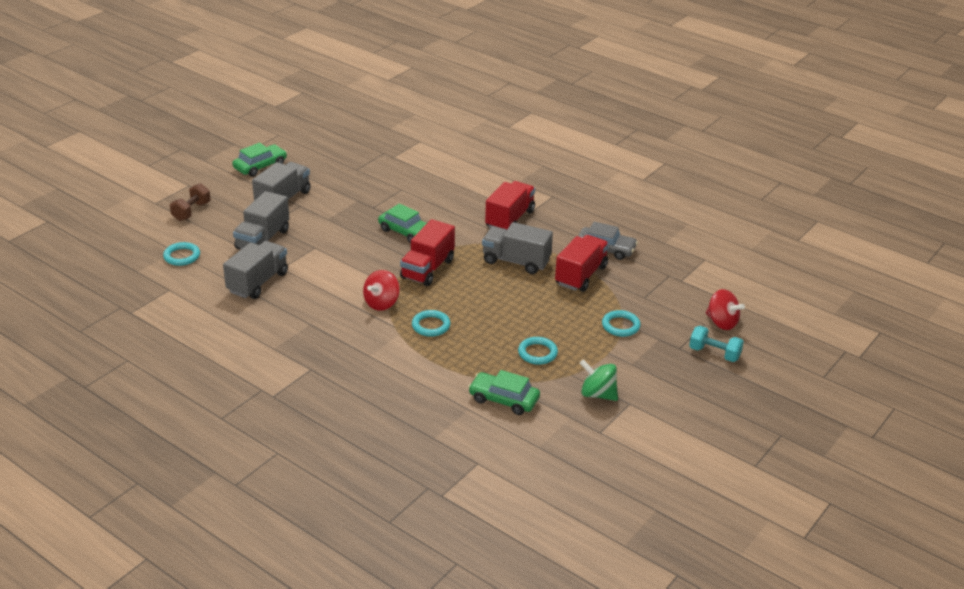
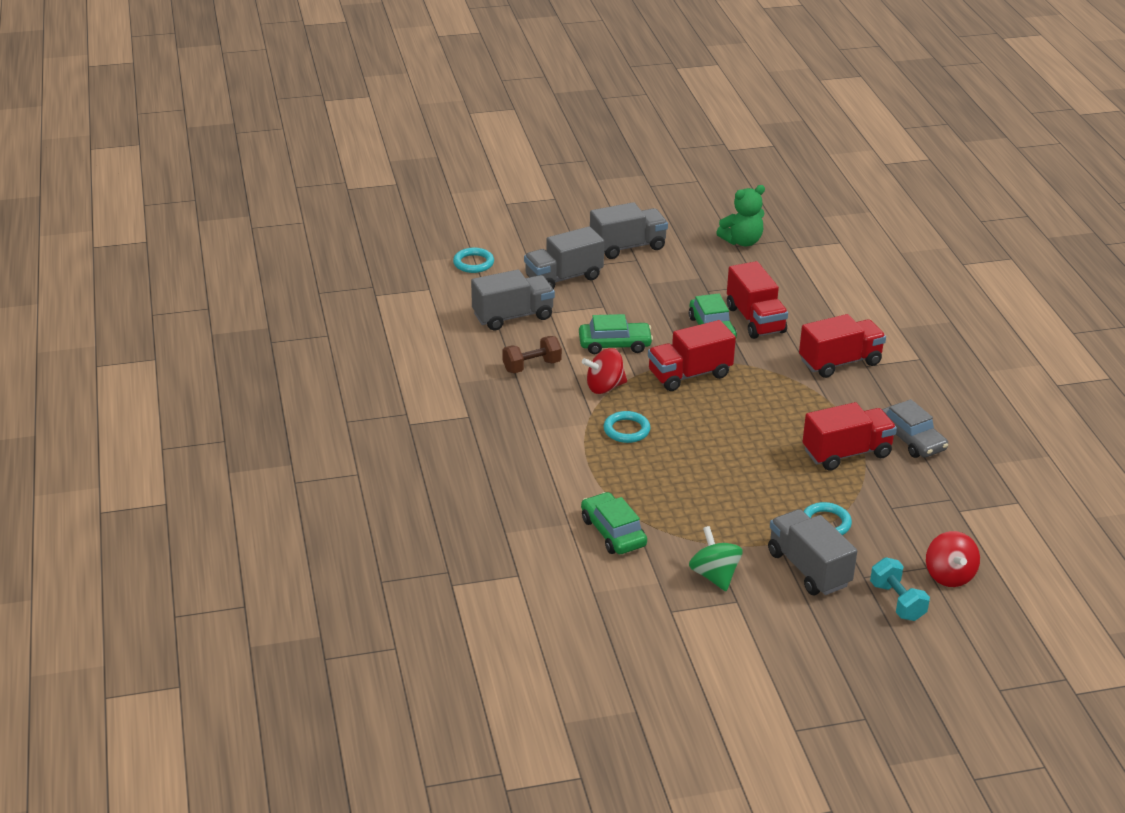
camera: 40 degrees right, 0 degrees up
brown dumbbell [170,183,211,221] -> brown dumbbell moved to [502,336,562,373]
green car [232,143,287,177] -> green car moved to [579,314,653,354]
grey truck [482,222,553,274] -> grey truck moved to [768,509,857,595]
turquoise ring [518,337,558,365] -> none
none -> green teddy bear [716,185,765,246]
none -> red truck [727,261,788,339]

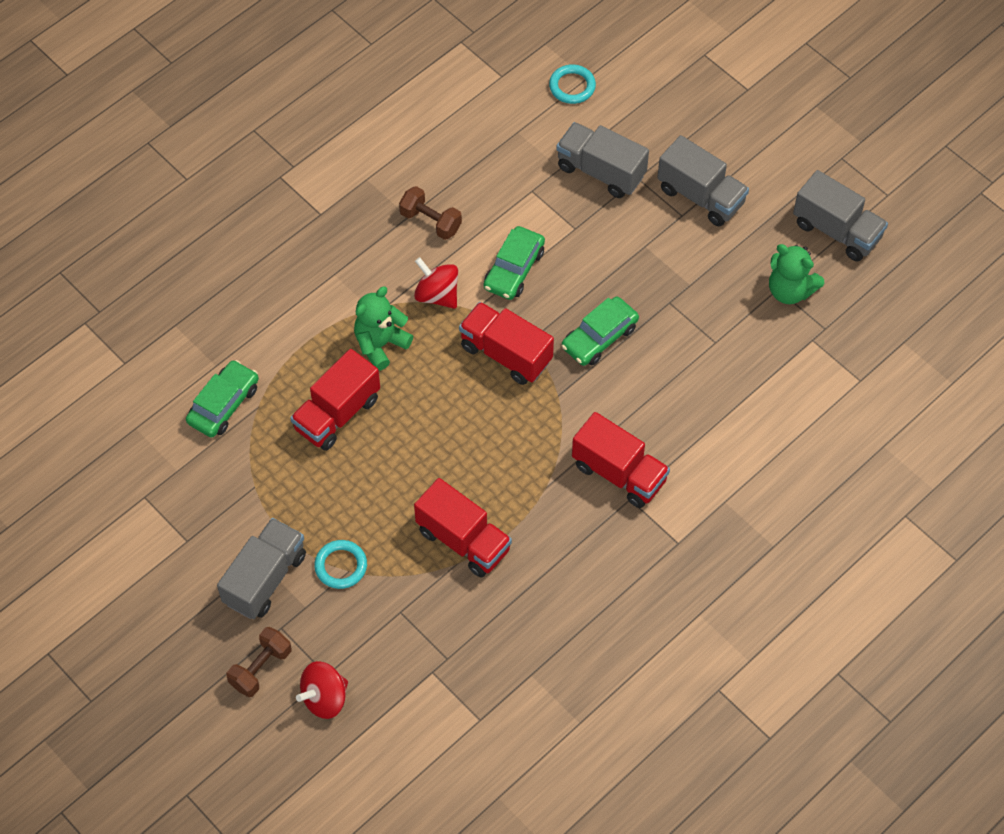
camera: 60 degrees right, 25 degrees up
grey truck [471,270,555,331] -> grey truck moved to [793,170,888,262]
green car [579,314,653,354] -> green car turned 60 degrees clockwise [483,226,545,300]
turquoise ring [604,411,650,443] -> green teddy bear [354,287,413,371]
green spinning top [689,526,743,591] -> none
red truck [727,261,788,339] -> red truck moved to [290,349,380,451]
turquoise dumbbell [870,557,930,621] -> brown dumbbell [227,627,291,697]
grey car [882,399,948,458] -> none

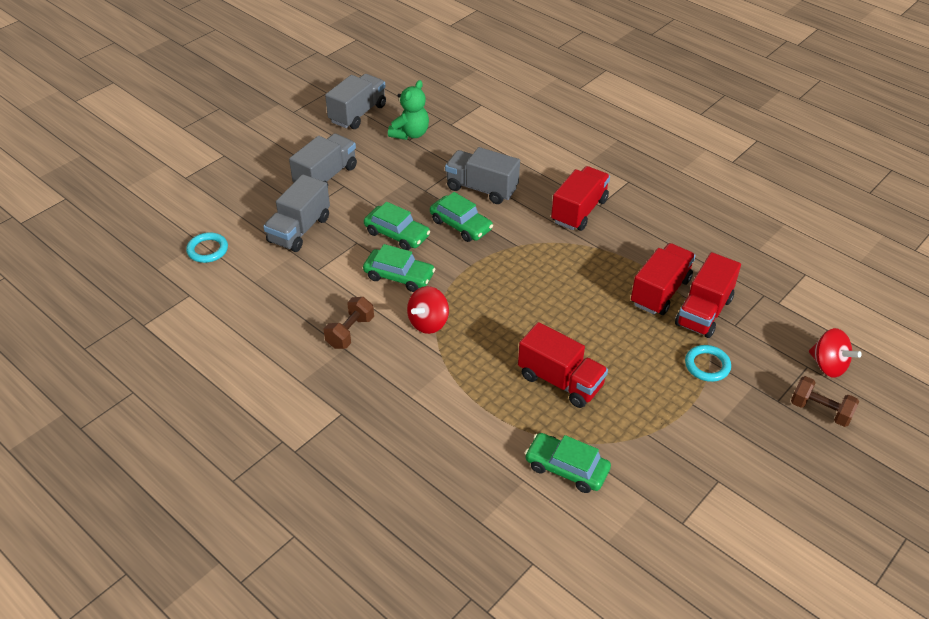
camera: 95 degrees left, 15 degrees down
grey truck [217,518,306,619] -> grey truck moved to [445,147,520,204]
green teddy bear [354,287,413,371] -> none
red truck [459,302,554,385] -> red truck moved to [675,252,741,338]
none -> green car [364,202,430,250]

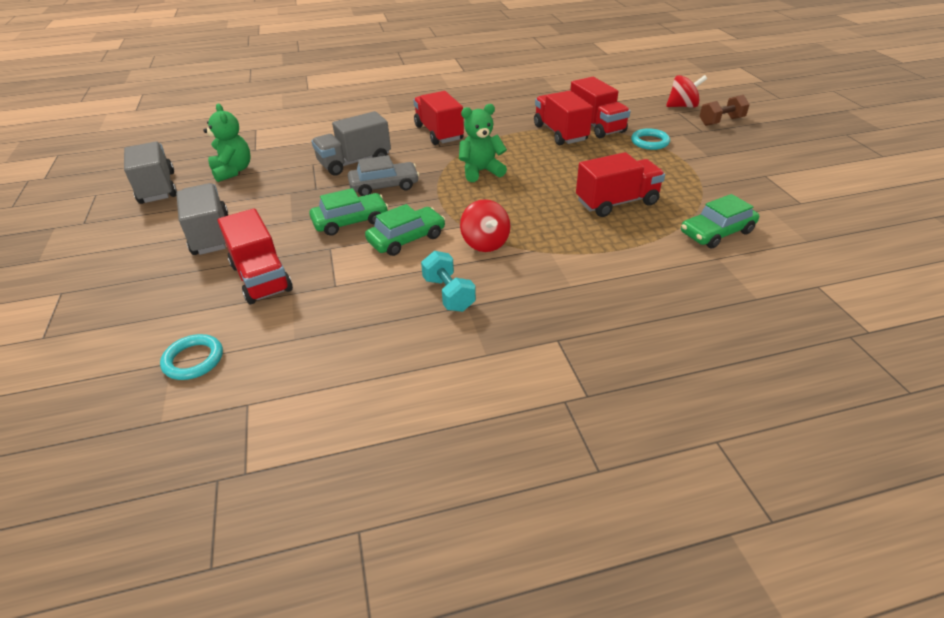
camera: 55 degrees left, 5 degrees down
grey truck [263,174,330,252] -> red truck [218,208,293,304]
brown dumbbell [324,297,374,349] -> turquoise dumbbell [421,251,476,312]
green car [430,192,493,242] -> grey car [348,155,419,196]
none -> green teddy bear [459,104,507,182]

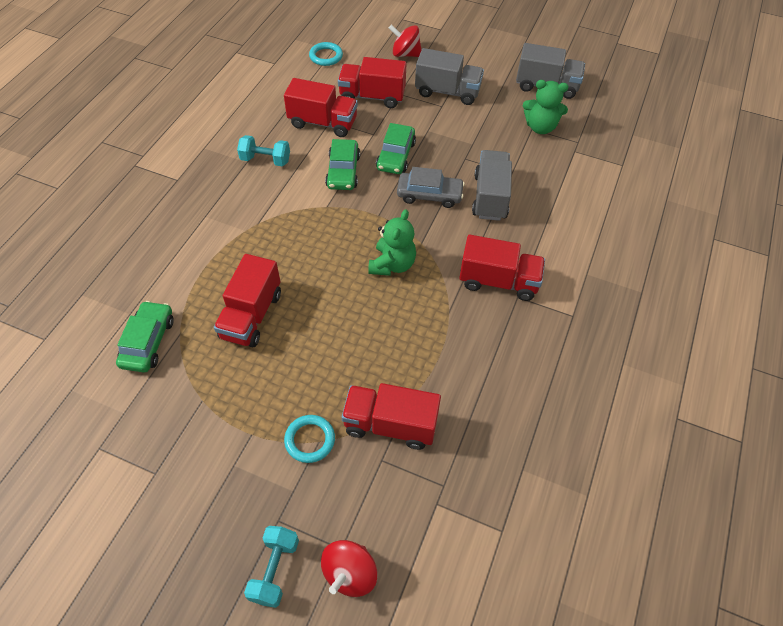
camera: 125 degrees right, 15 degrees up
grey car [348,155,419,196] -> grey car turned 105 degrees counterclockwise [397,167,465,208]
red spinning top [460,199,510,252] -> red spinning top moved to [389,24,422,57]
red truck [534,91,593,145] -> red truck moved to [284,78,358,137]
brown dumbbell [700,95,750,126] -> turquoise dumbbell [244,526,299,608]

